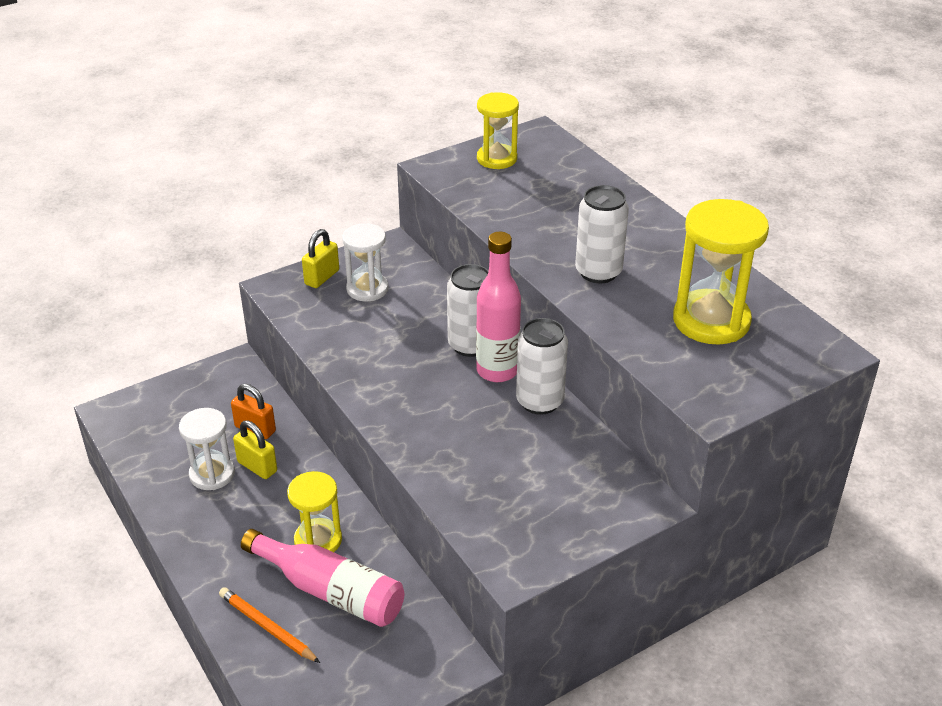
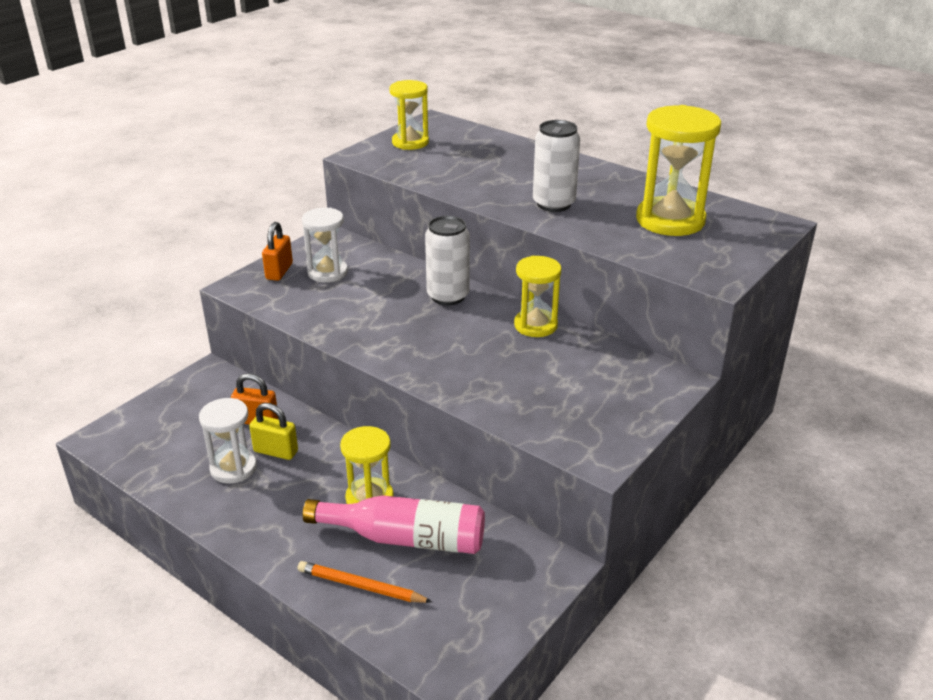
camera: 20 degrees left, 5 degrees down
yellow padlock [302,229,339,288] -> orange padlock [262,222,293,281]
pink bottle [476,232,521,382] -> none
white can [516,318,568,415] -> yellow hourglass [514,256,561,337]

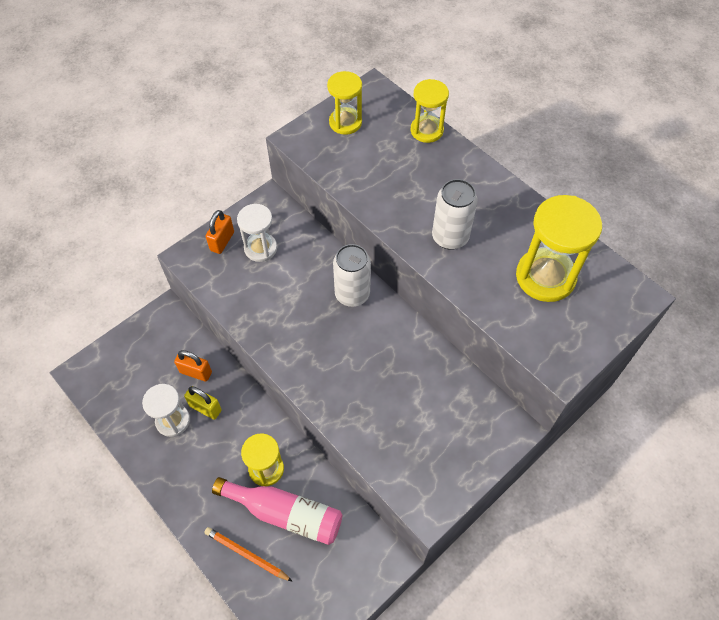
camera: 10 degrees right, 25 degrees up
yellow hourglass [514,256,561,337] -> yellow hourglass moved to [411,79,449,143]

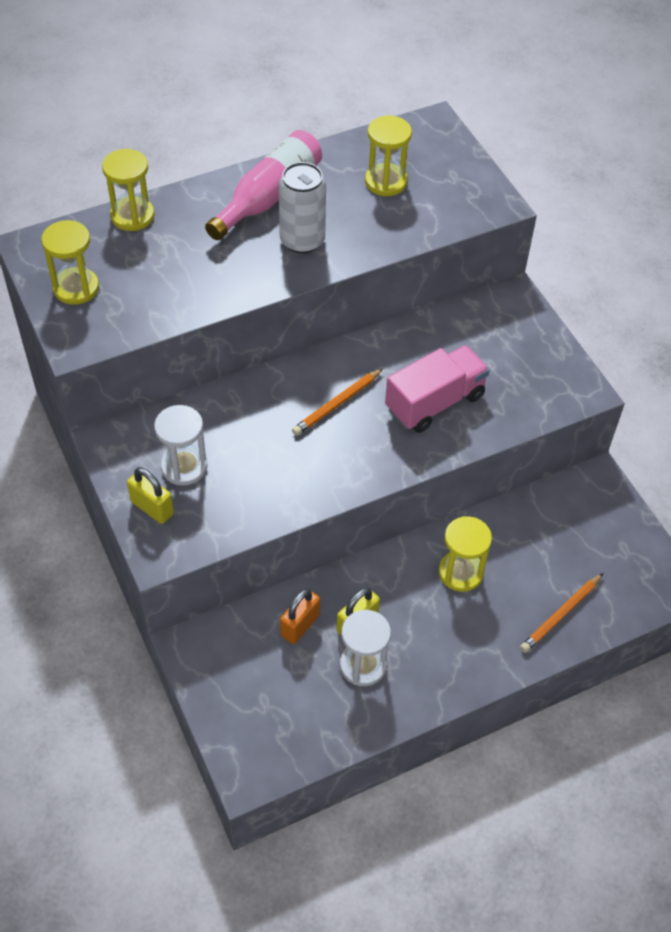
camera: 75 degrees left, 5 degrees down
orange padlock [205,210,234,254] -> yellow padlock [127,467,174,524]
pink bottle [212,477,342,545] -> pink bottle moved to [205,130,322,240]
white can [333,244,371,307] -> none
yellow hourglass [516,195,602,302] -> yellow hourglass [365,116,412,196], size x0.63
none -> orange pencil [292,368,383,436]
none -> pink truck [385,345,490,433]

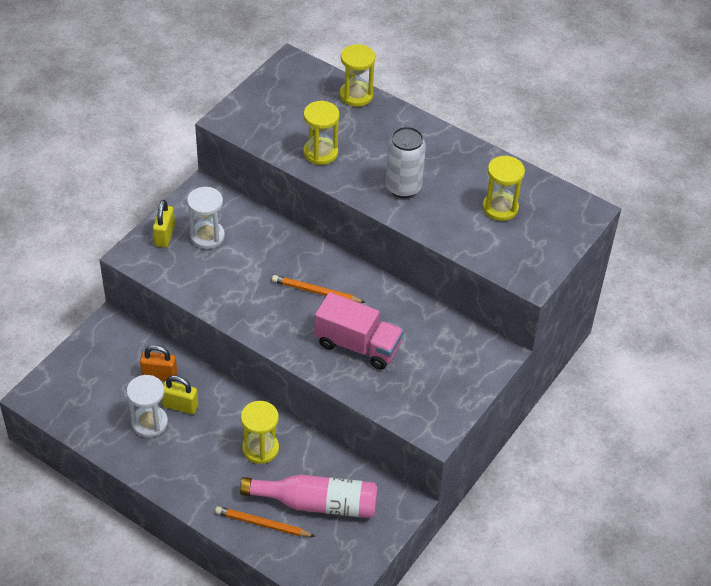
camera: 60 degrees right, 5 degrees down
yellow hourglass [41,220,99,305] -> yellow hourglass moved to [303,101,340,165]
pink bottle [205,130,322,240] -> pink bottle moved to [240,475,378,518]

